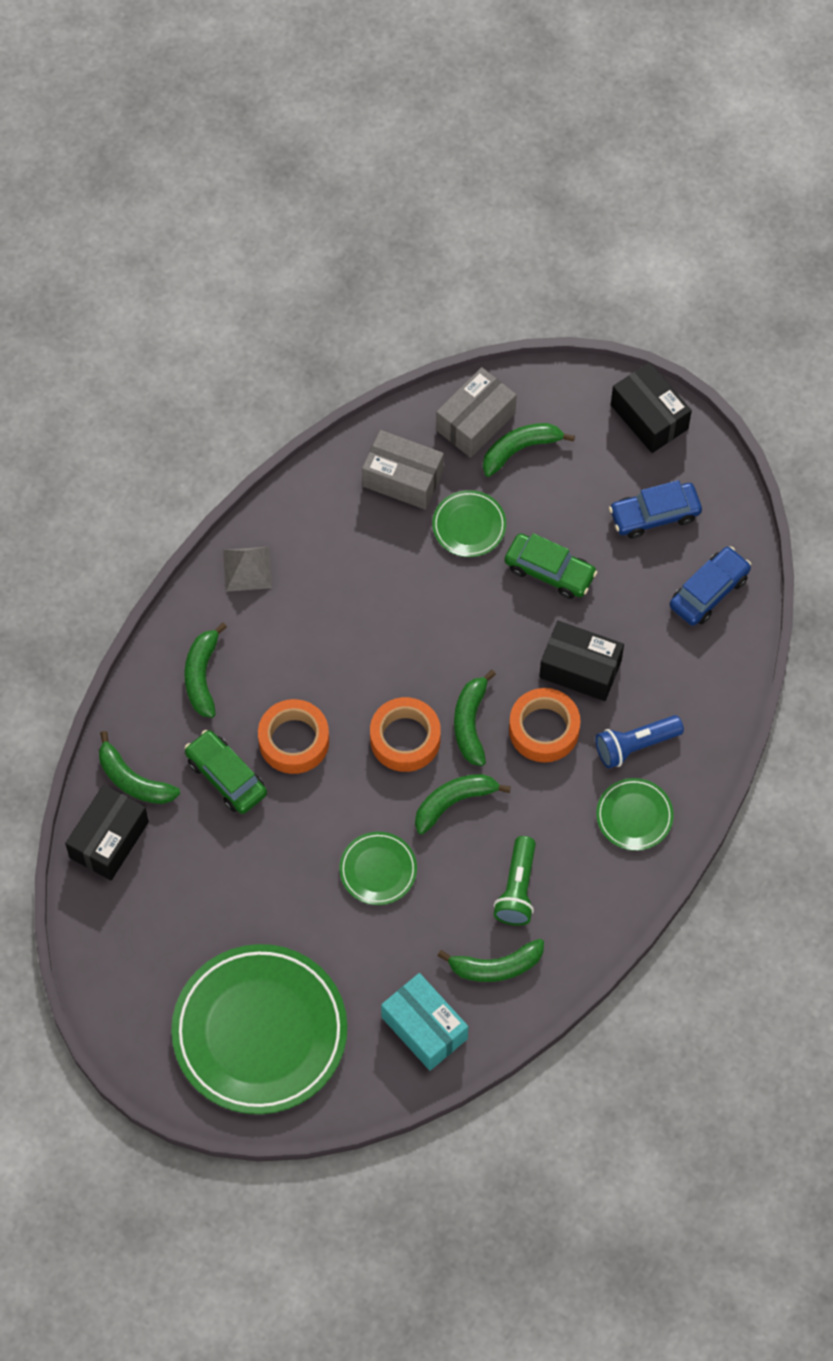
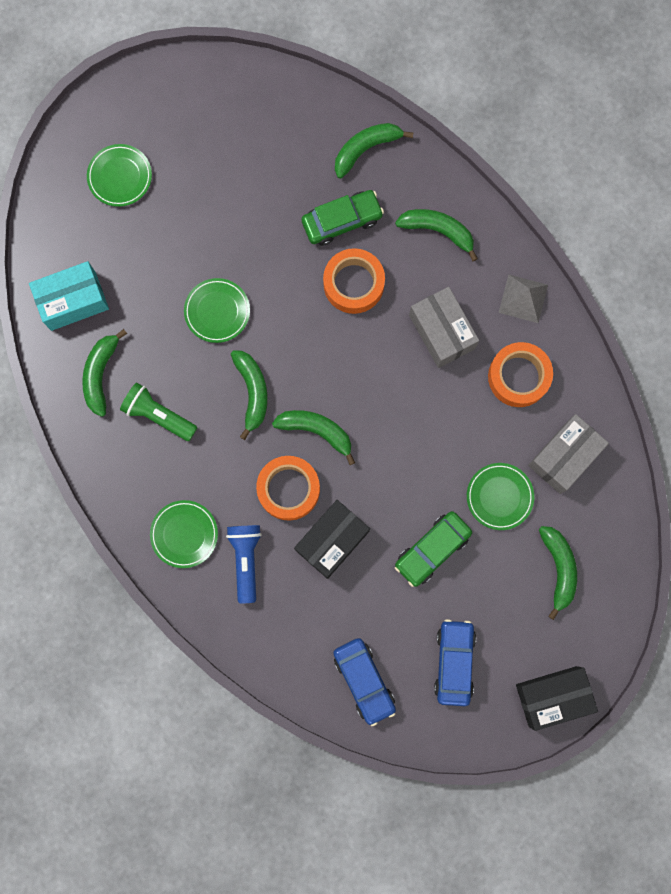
camera: 110 degrees right, 15 degrees up
black box [65,785,149,880] -> none
green plate [171,944,347,1114] -> green plate [87,144,152,207], size x0.45
orange tape [370,697,441,772] -> orange tape moved to [488,342,553,407]
grey box [436,367,517,458] -> grey box moved to [409,287,479,368]

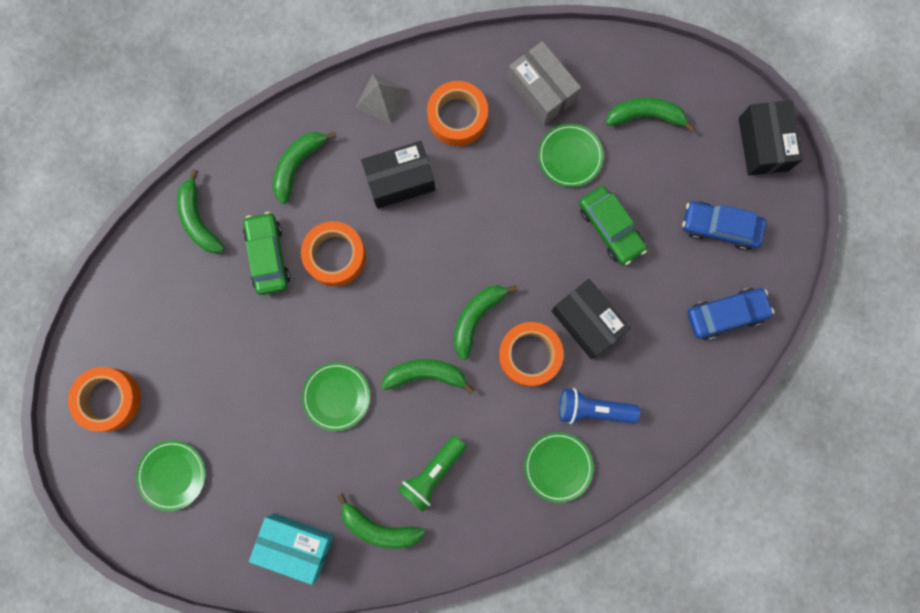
camera: 80 degrees left, 0 degrees up
turquoise box [29,261,109,331] -> turquoise box turned 60 degrees counterclockwise [249,513,334,585]
grey box [409,287,479,368] -> black box [361,141,435,209]
none -> orange tape [68,367,141,431]

